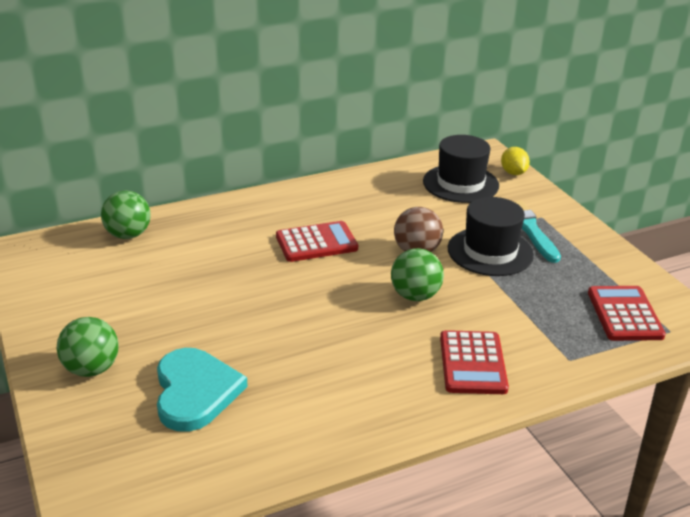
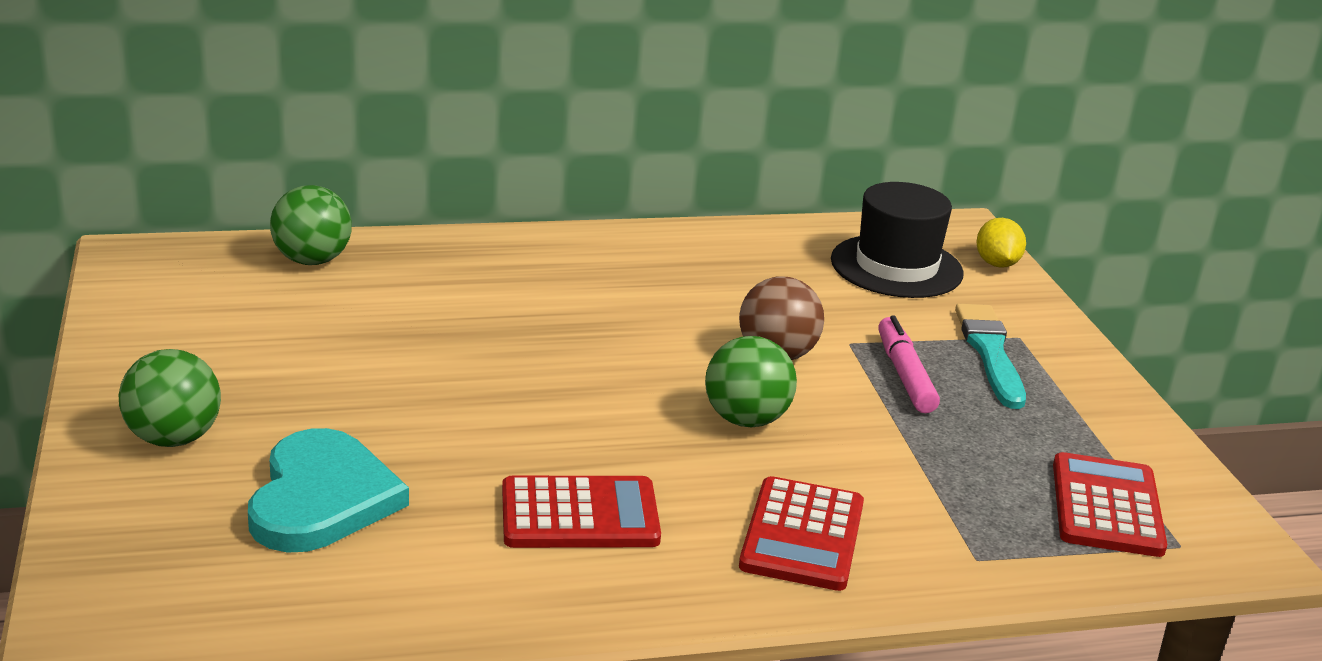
camera: 10 degrees right, 5 degrees down
red calculator [276,221,358,262] -> red calculator moved to [502,476,661,548]
black hat [448,197,534,276] -> pink marker [878,315,940,413]

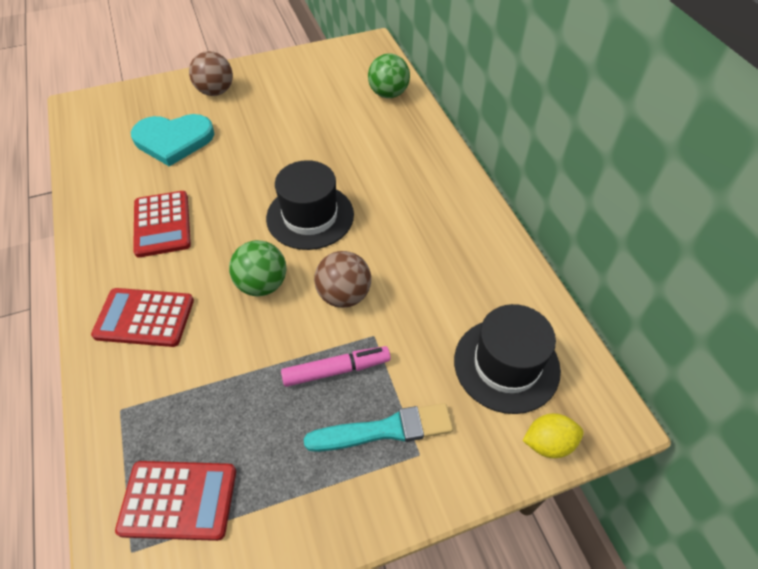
camera: 85 degrees right, 25 degrees up
green ball [119,349,221,447] -> brown ball [189,51,233,96]
none -> black hat [266,160,354,250]

